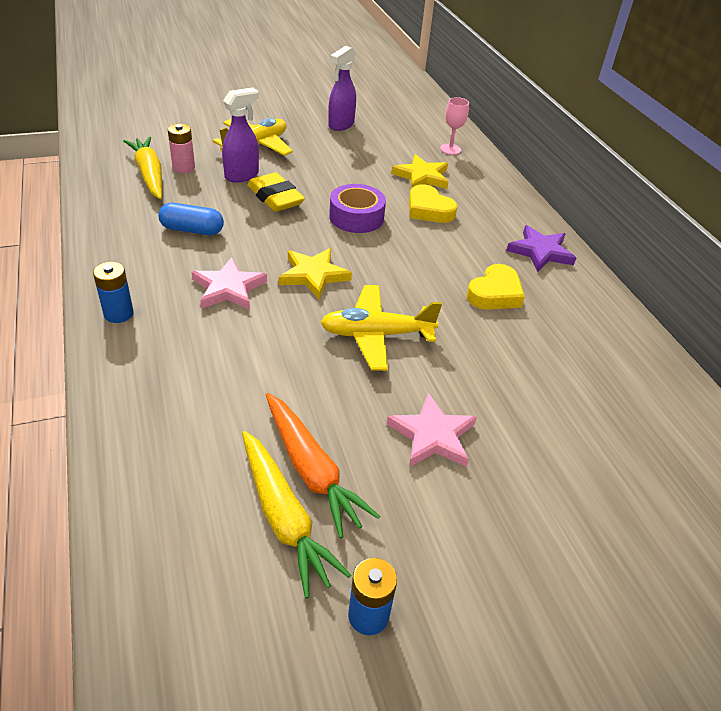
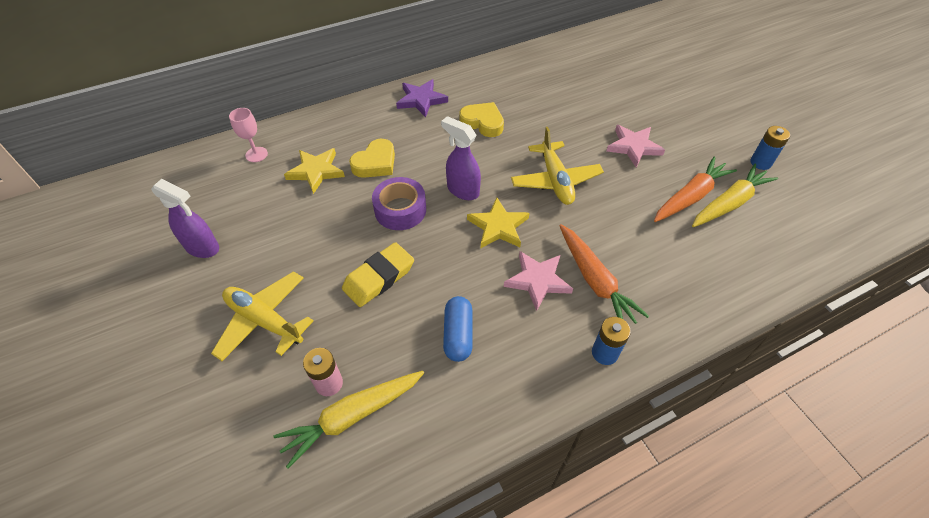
camera: 95 degrees left, 10 degrees up
purple spray bottle [222,88,259,183] -> purple spray bottle moved to [441,116,481,200]
none -> orange carrot [559,224,649,324]

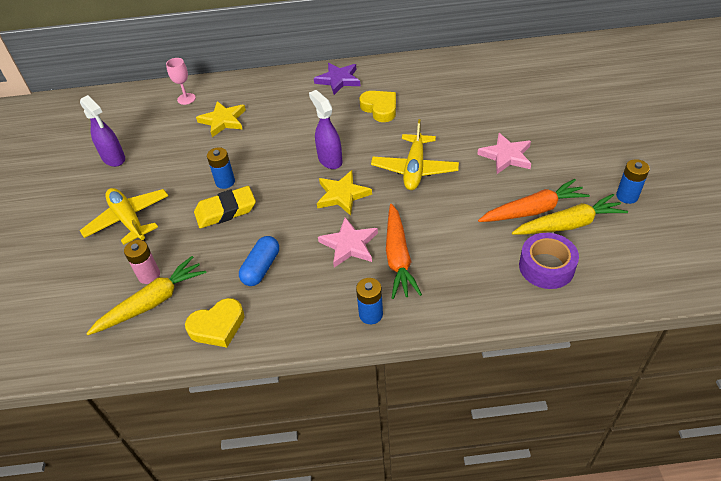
camera: 25 degrees right, 5 degrees down
yellow carrot [273,371,424,468] -> yellow carrot turned 150 degrees clockwise [86,256,207,335]
yellow heart [349,139,395,178] -> yellow heart moved to [185,298,244,347]
purple tape [372,177,426,230] -> purple tape moved to [519,233,579,289]
none -> blue battery [207,147,235,189]

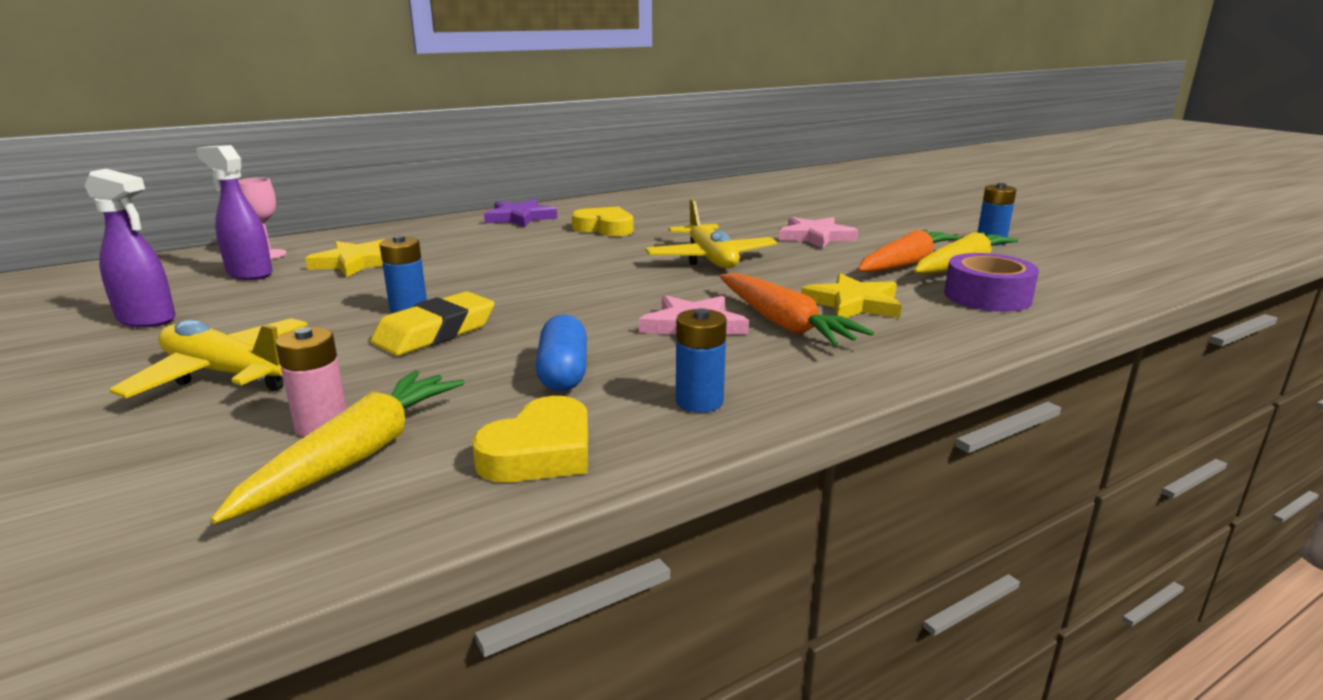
camera: 30 degrees left, 25 degrees down
purple spray bottle [309,90,342,169] -> purple spray bottle moved to [196,145,272,280]
yellow star [317,170,372,216] -> yellow star moved to [801,273,902,318]
blue battery [356,278,383,324] -> blue battery moved to [676,308,727,412]

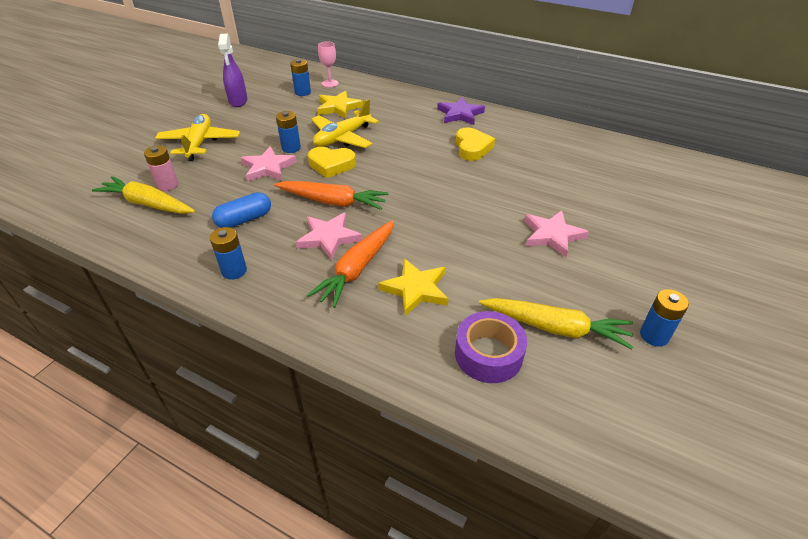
camera: 60 degrees right, 20 degrees up
purple spray bottle [196,145,272,280] -> blue battery [290,59,311,96]
yellow carrot [210,370,465,524] -> yellow carrot turned 150 degrees counterclockwise [92,176,195,214]
yellow eraser [370,291,495,356] -> pink star [241,146,297,182]
yellow heart [472,396,588,482] -> yellow heart moved to [308,147,356,178]
yellow plane [645,199,777,268] -> yellow plane moved to [311,99,379,148]
orange carrot [858,229,960,273] -> orange carrot moved to [274,181,388,210]

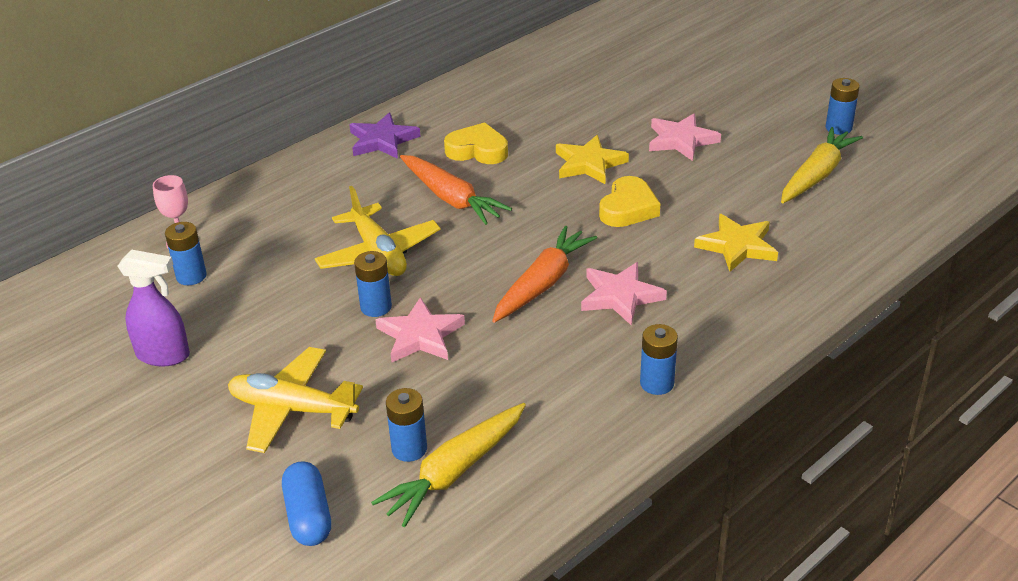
camera: 70 degrees left, 5 degrees down
pink battery [144,146,179,191] -> blue battery [386,388,427,462]
blue capsule [212,192,271,228] -> blue capsule moved to [282,461,331,546]
orange carrot [307,220,394,308] -> orange carrot moved to [400,155,512,225]
yellow heart [308,147,356,178] -> yellow heart moved to [599,176,660,227]
yellow star [317,91,363,119] -> yellow star moved to [556,135,629,184]
purple tape [455,311,527,383] -> none

